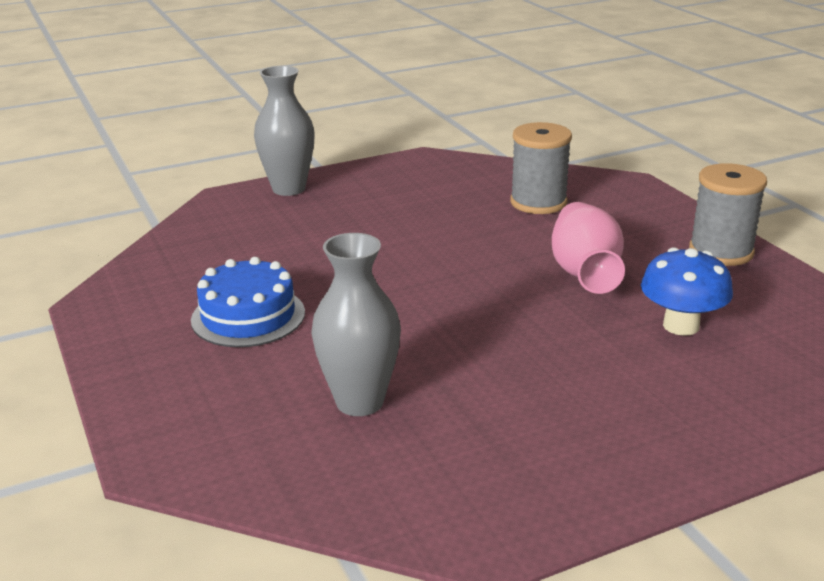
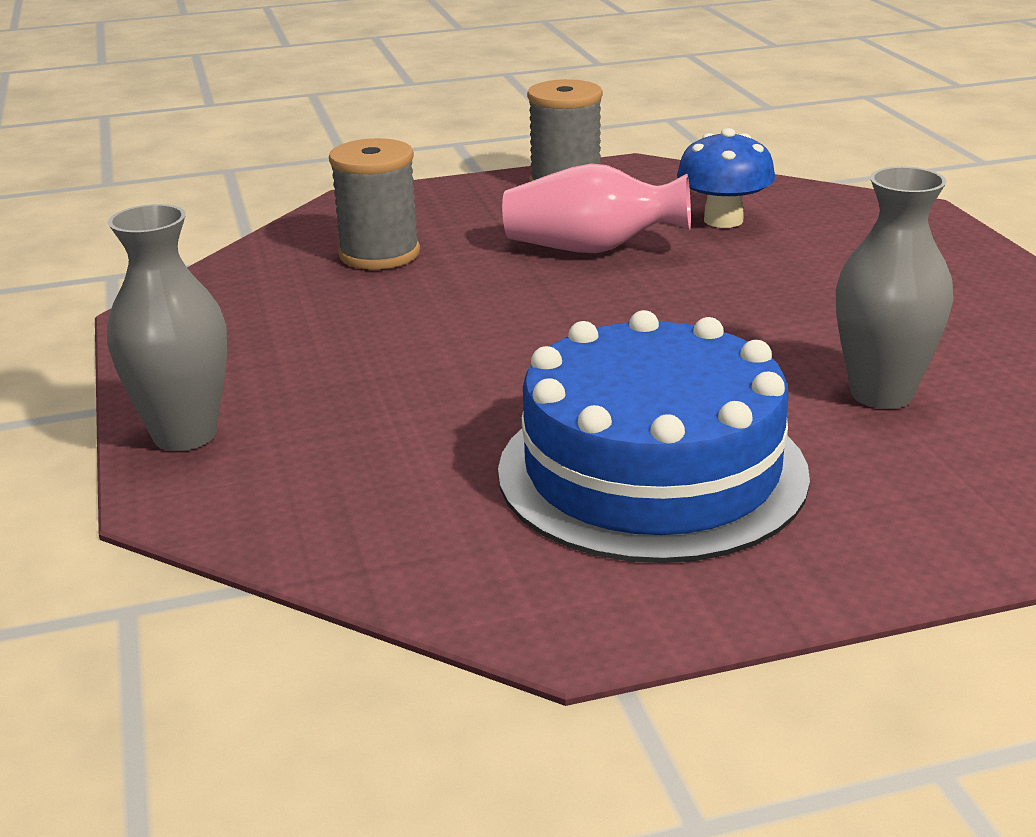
camera: 80 degrees left, 0 degrees up
blue cake [191,257,305,347] -> blue cake [498,310,810,563], size x1.70

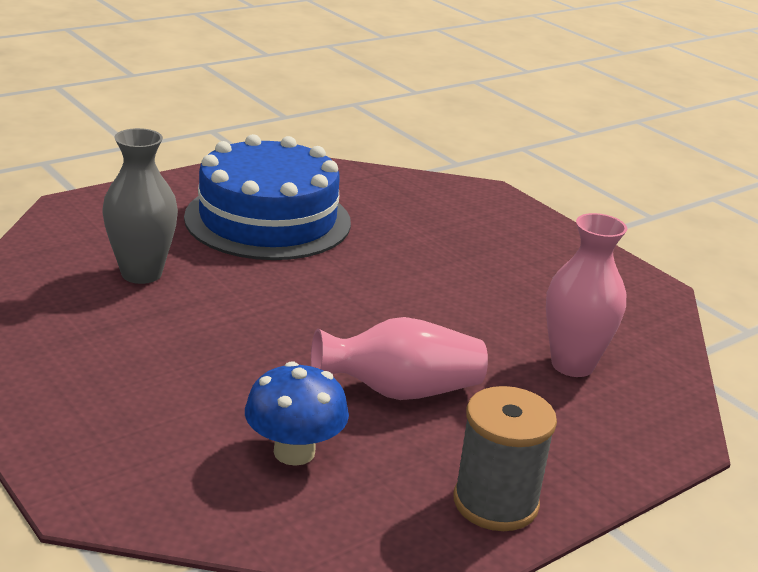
camera: 155 degrees right, 0 degrees up
grey vase [107,204,227,451] -> none
grey spool [329,138,420,269] -> pink vase [546,213,627,377]

